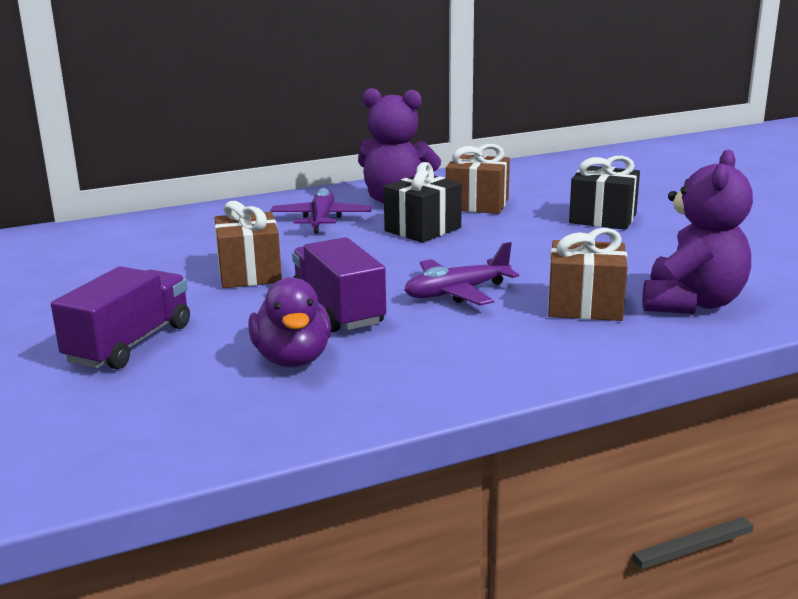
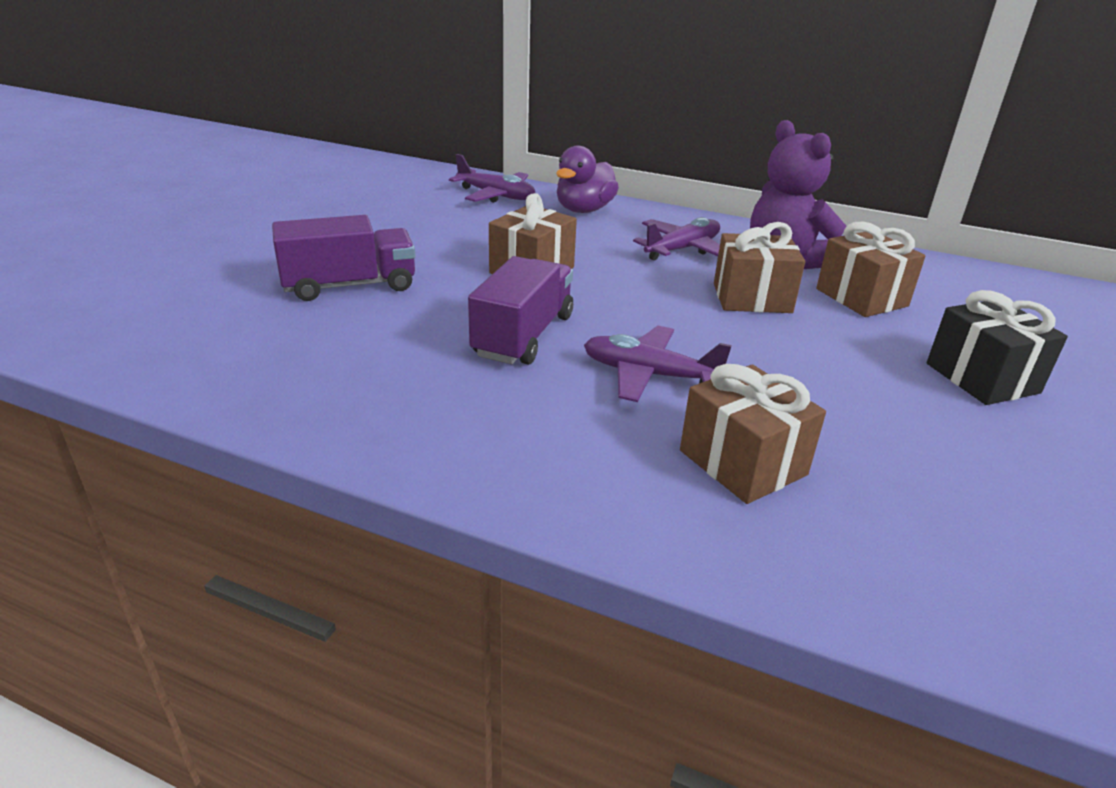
camera: 45 degrees right, 10 degrees up
purple duck [248,277,331,367] -> purple duck moved to [556,146,619,213]
black gift [384,162,462,243] -> brown gift [714,222,805,313]
purple teddy bear [643,150,753,314] -> none
none -> purple plane [449,154,535,203]

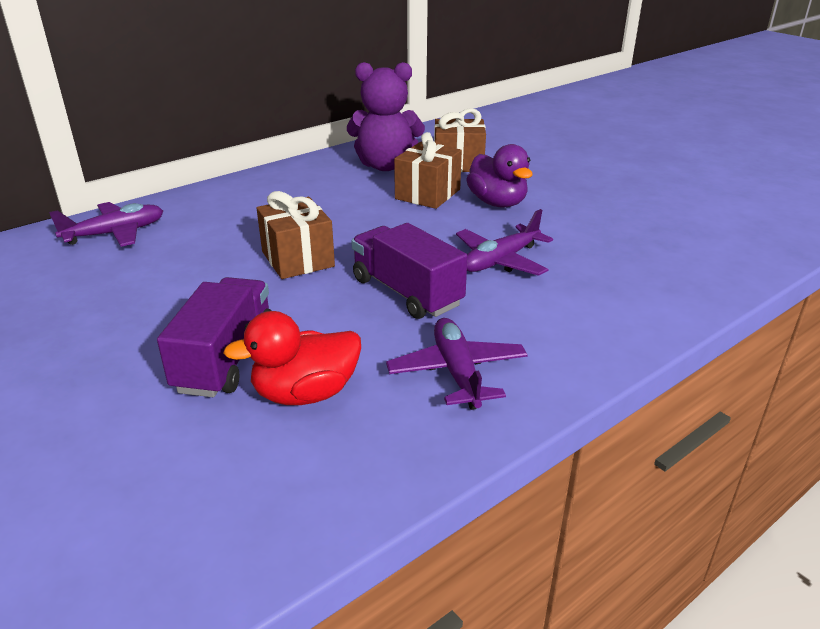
camera: 60 degrees left, 0 degrees up
purple duck [556,146,619,213] -> purple duck moved to [466,144,532,208]
purple plane [633,217,720,260] -> purple plane moved to [386,318,528,410]
brown gift [680,364,826,504] -> none
black gift [927,290,1068,405] -> none
none -> red duck [223,311,361,405]

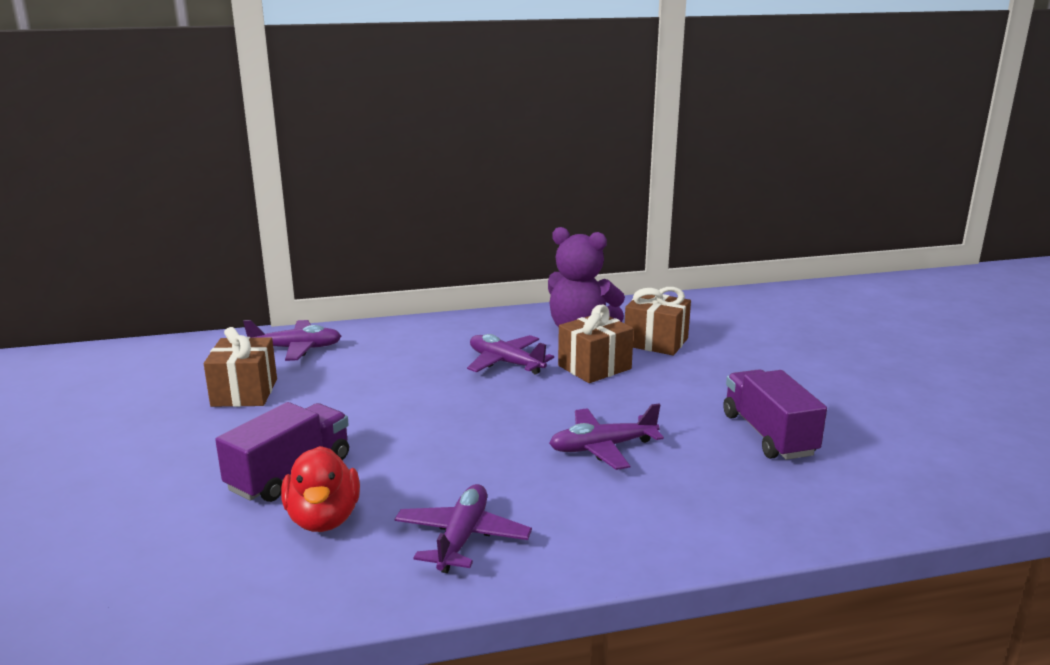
camera: 25 degrees right, 10 degrees down
red duck [223,311,361,405] -> red duck turned 105 degrees counterclockwise [281,446,360,532]
brown gift [257,191,335,279] -> brown gift moved to [204,327,277,407]
purple truck [352,223,468,319] -> purple truck moved to [723,369,827,460]
purple duck [466,144,532,208] -> none
none -> purple plane [467,334,554,375]

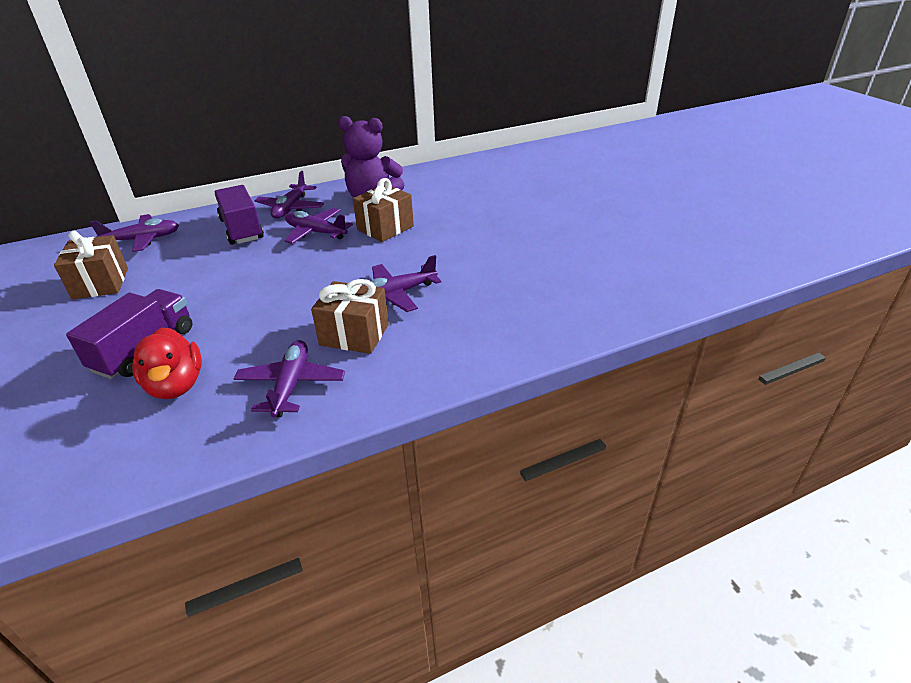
camera: 10 degrees left, 15 degrees up
brown gift [625,287,691,356] -> brown gift moved to [311,279,389,354]
purple truck [723,369,827,460] -> purple truck moved to [215,185,264,245]
none -> purple plane [254,171,324,219]

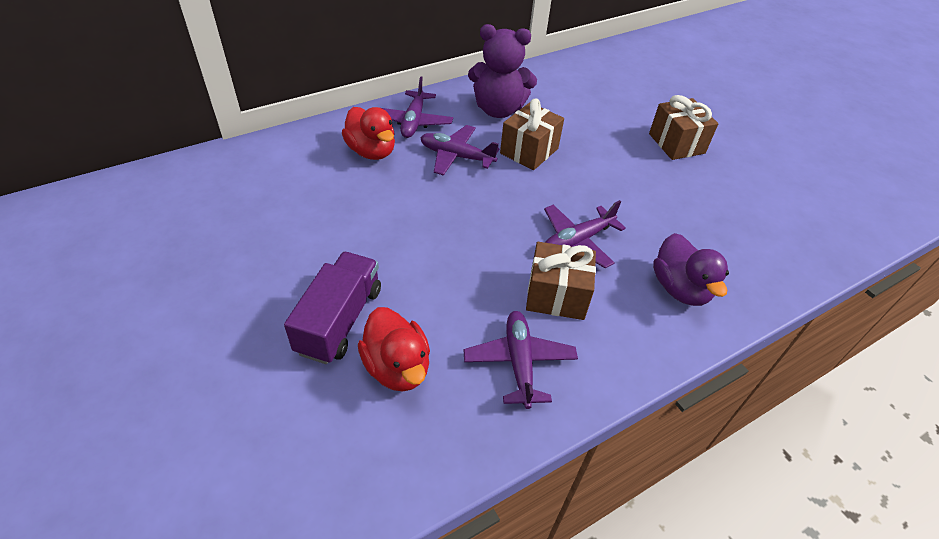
camera: 10 degrees left, 10 degrees up
brown gift [54,231,128,299] -> brown gift moved to [649,95,718,160]
purple plane [90,214,179,252] -> none
purple truck [215,185,264,245] -> red duck [342,107,395,160]
none -> purple duck [653,233,729,306]

